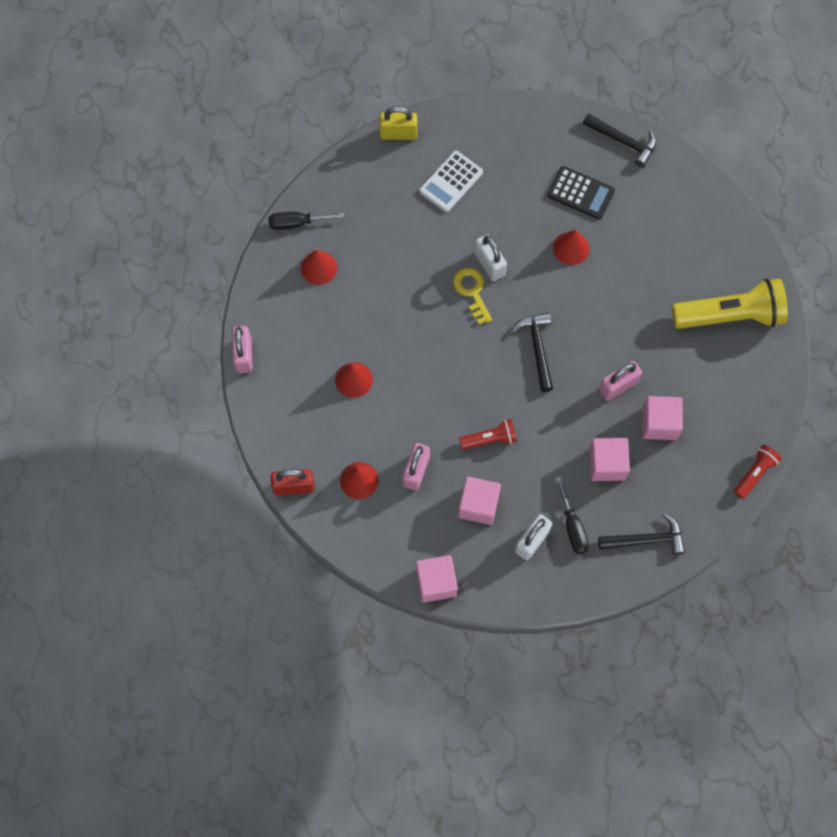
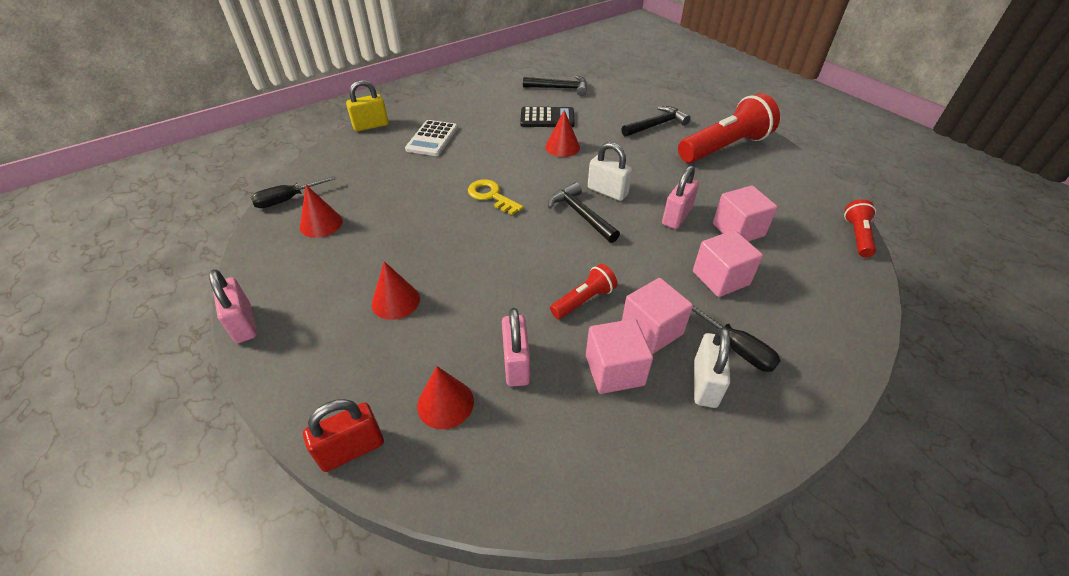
camera: 25 degrees left, 25 degrees down
pink cube [416,555,458,603] -> pink cube moved to [622,278,693,354]
white padlock [474,234,507,281] -> white padlock moved to [588,142,632,201]
black hammer [598,513,685,555] -> black hammer moved to [621,106,691,137]
yellow flashlight [672,279,788,329] -> red flashlight [678,93,780,163]

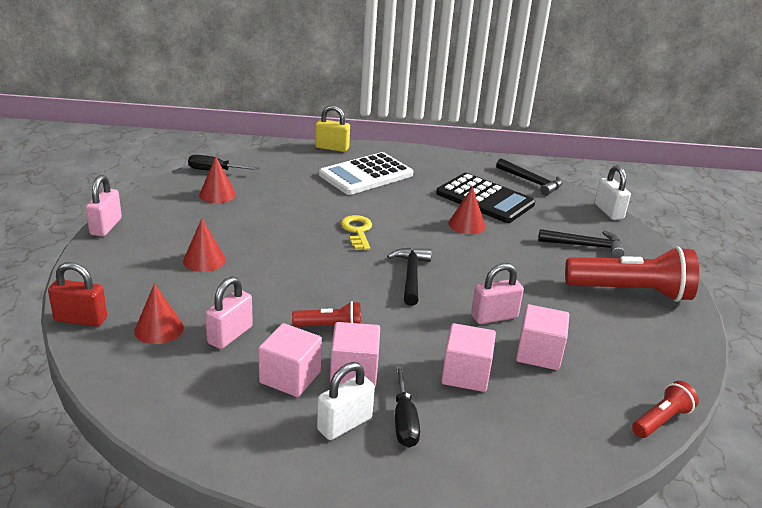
camera: 35 degrees right, 15 degrees down
white calculator [405,120,458,156] -> white calculator [319,152,413,195], size x1.50
black calculator [520,107,575,127] -> black calculator [436,173,535,223], size x1.50
white padlock [588,142,632,201] -> white padlock moved to [595,165,631,220]

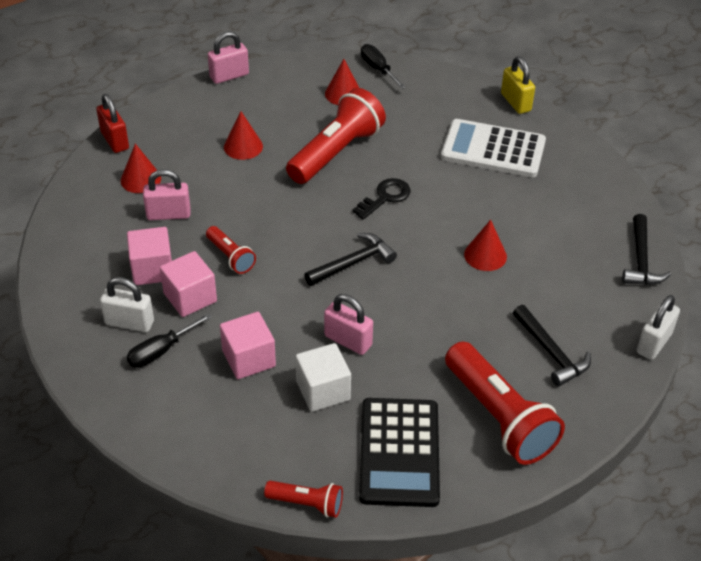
camera: 55 degrees right, 15 degrees up
yellow key [340,215,372,250] -> black key [352,178,411,220]
black calculator [436,173,535,223] -> black calculator moved to [359,398,440,507]
pink cube [516,304,570,370] -> white cube [295,343,351,412]
none -> red flashlight [286,88,386,184]

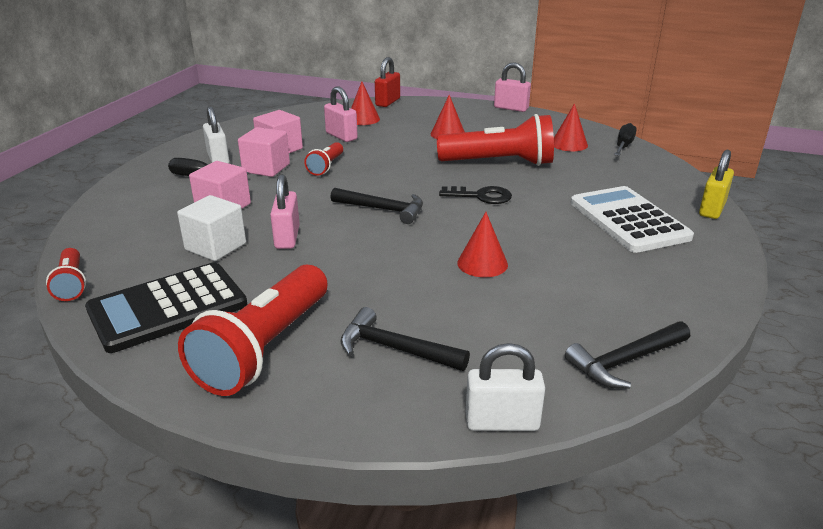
camera: 55 degrees right, 15 degrees down
black hammer [513,305,591,387] -> black hammer turned 90 degrees clockwise [340,307,470,371]

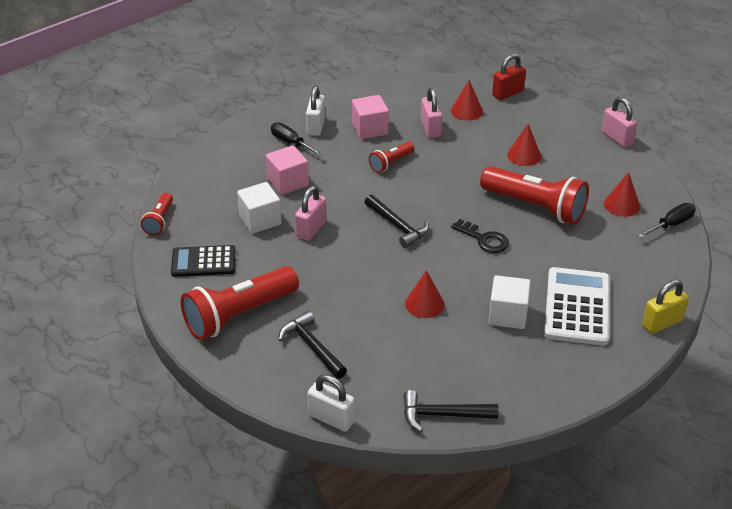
camera: 30 degrees right, 10 degrees up
black calculator [85,262,247,353] -> black calculator [171,245,235,277], size x0.67
pink cube [238,127,290,177] -> none
none -> white cube [488,275,531,329]

